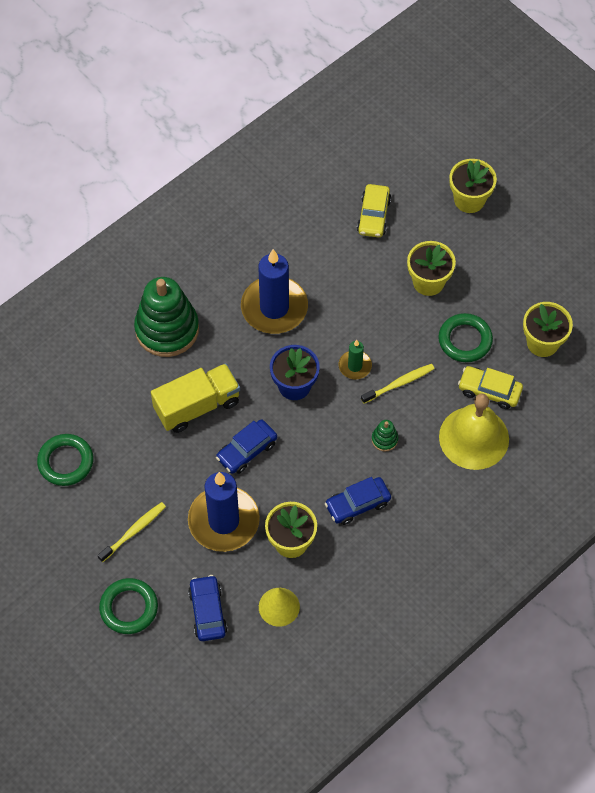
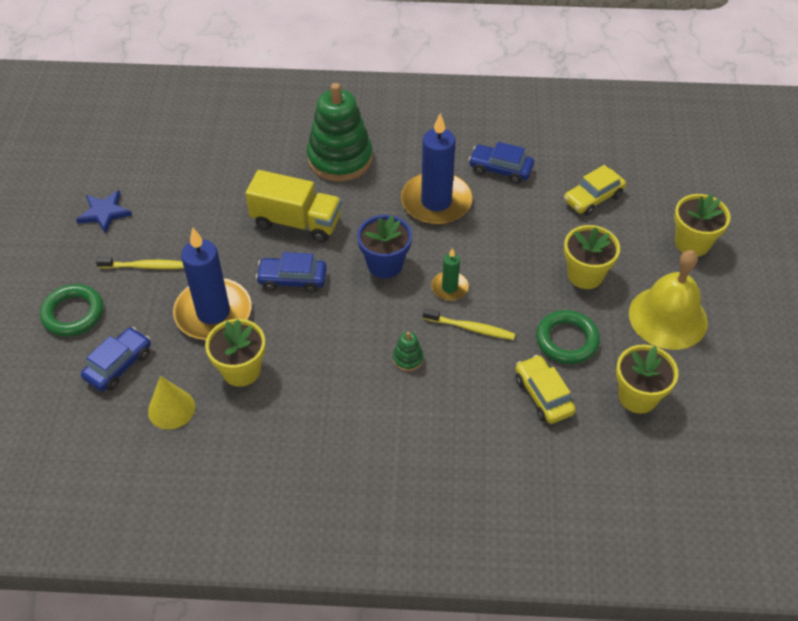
camera: 45 degrees right, 10 degrees down
green ring [37,434,93,486] -> none
blue car [325,477,391,525] -> blue car moved to [469,142,534,184]
yellow bell [439,394,509,470] -> yellow bell moved to [629,250,708,350]
none -> blue star [76,190,132,234]

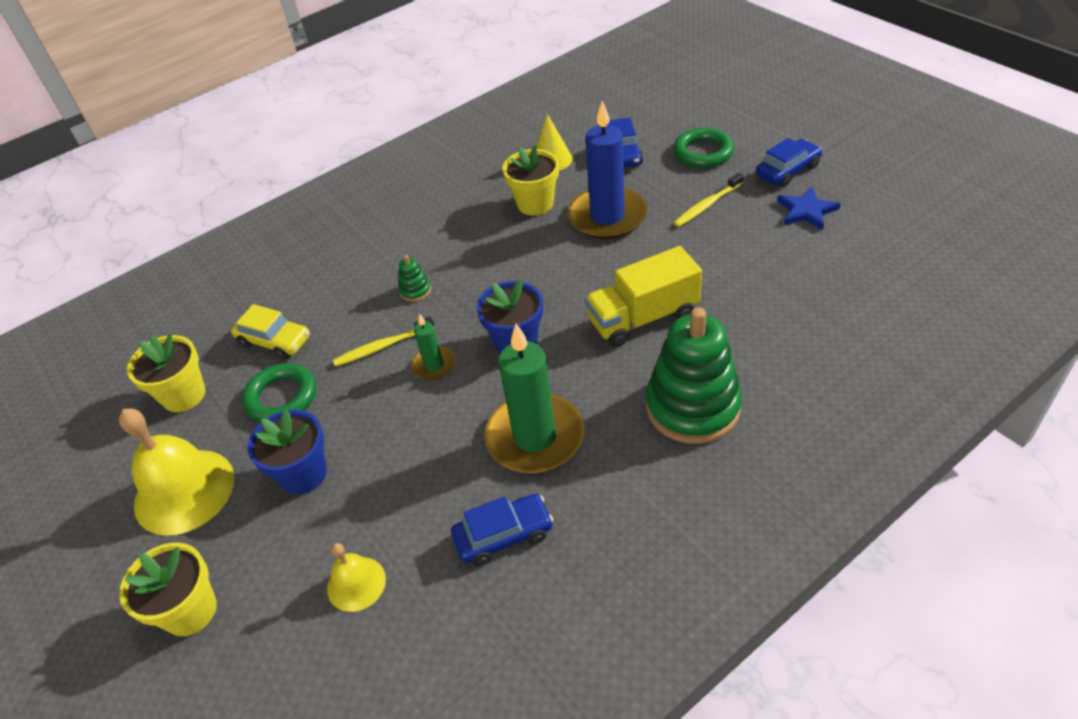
camera: 145 degrees right, 5 degrees down
blue car [256,252,327,293] -> blue car moved to [756,138,822,187]
blue candle [401,113,473,225] -> green candle [484,324,584,473]
yellow car [564,165,626,216] -> yellow bell [327,543,386,612]
yellow flower pot [564,225,620,289] -> blue flower pot [247,409,327,494]

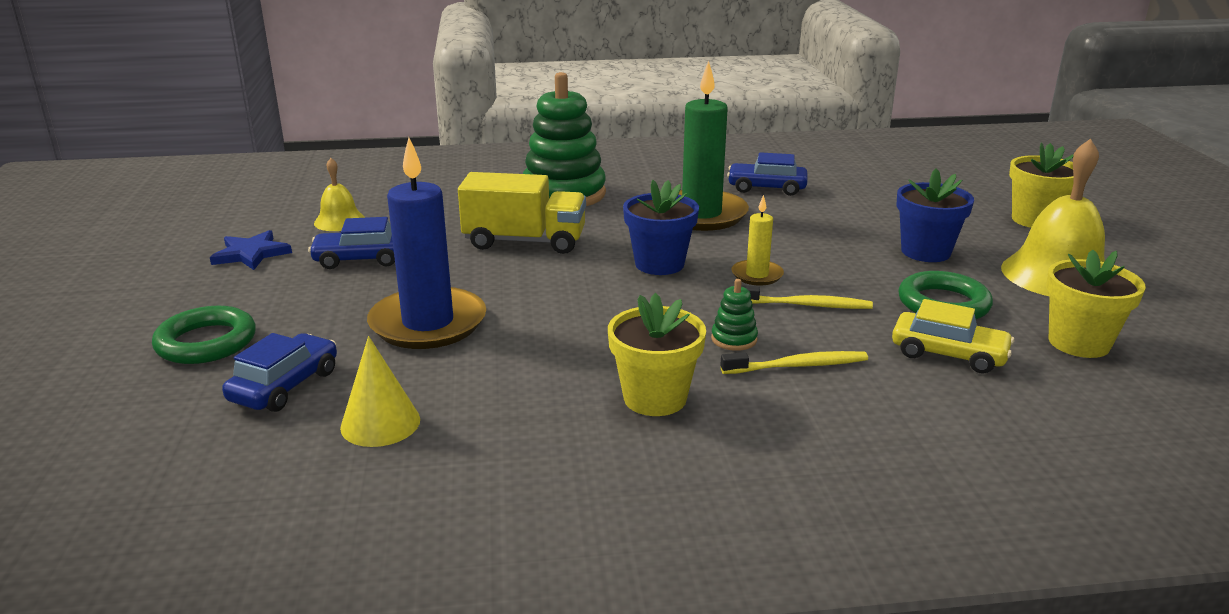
camera: 155 degrees left, 20 degrees down
yellow car [231,304,310,359] -> yellow car turned 150 degrees clockwise [892,299,1014,373]
yellow bell [327,543,386,612] -> yellow bell moved to [314,158,365,231]
green candle [411,314,456,380] -> yellow candle [731,195,784,285]
yellow flower pot [502,146,559,215] -> yellow flower pot moved to [608,293,706,416]
yellow toothbrush [674,173,744,227] -> yellow toothbrush moved to [720,351,868,374]
blue car [756,138,822,187] -> blue car moved to [308,217,395,269]

